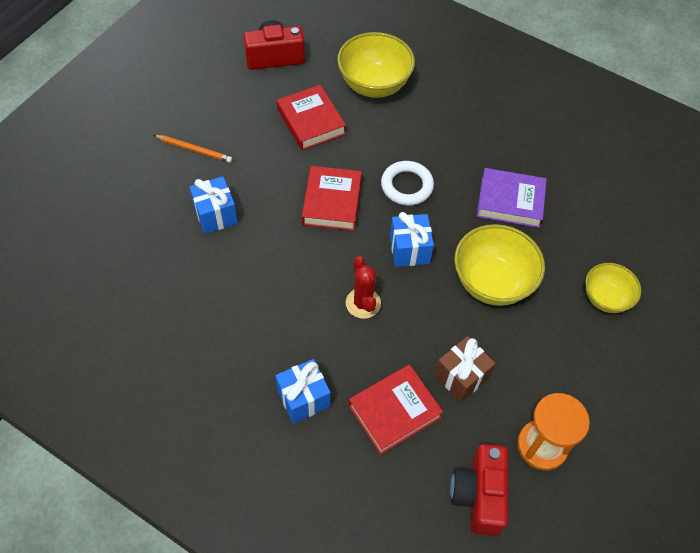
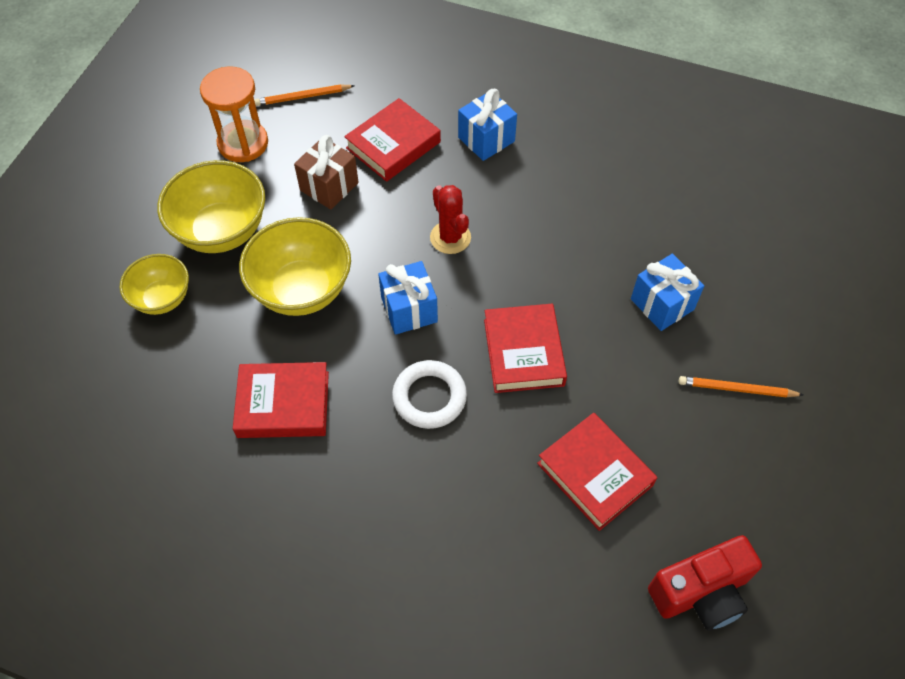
camera: 170 degrees right, 0 degrees up
yellow bowl [337,32,415,98] -> yellow bowl moved to [157,160,265,253]
red camera [450,444,508,536] -> orange pencil [254,84,355,106]
purple book [477,168,547,228] -> red book [233,362,329,438]

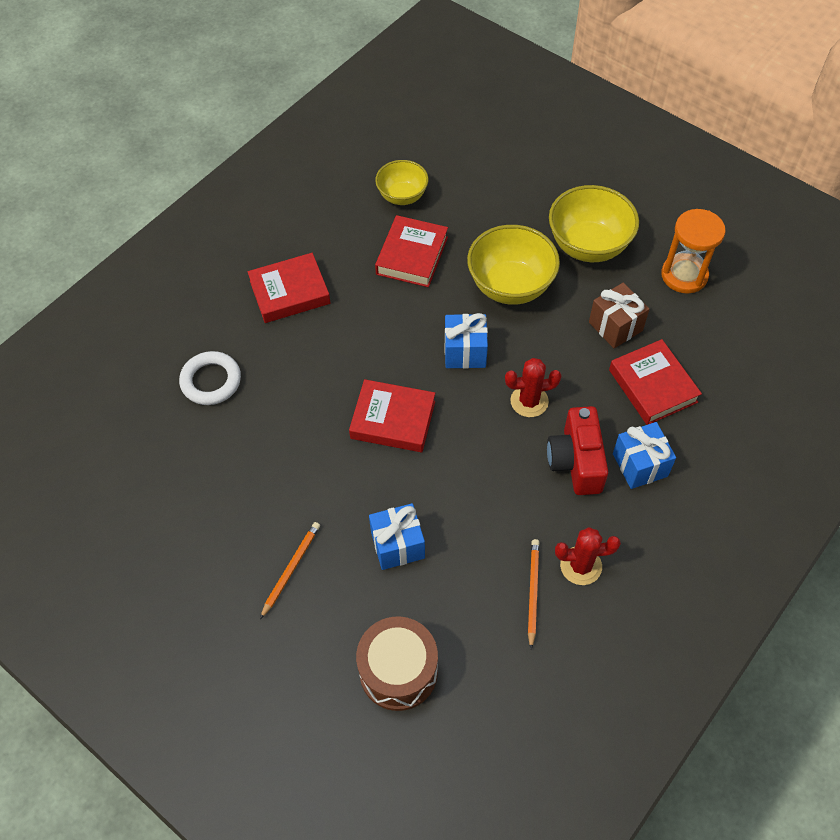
camera: 110 degrees right, 0 degrees up
yellow bowl [120,254,189,315] -> yellow bowl moved to [375,160,428,205]
orange pencil [254,84,355,106] -> orange pencil moved to [528,539,539,649]
white ring [392,360,467,429] -> white ring moved to [179,351,241,405]
red book [537,413,657,531] -> red book moved to [247,253,330,323]
red camera [648,535,762,631] -> red camera moved to [547,406,608,495]
none -> brown drum [356,616,438,711]
none -> red cactus [555,527,621,585]

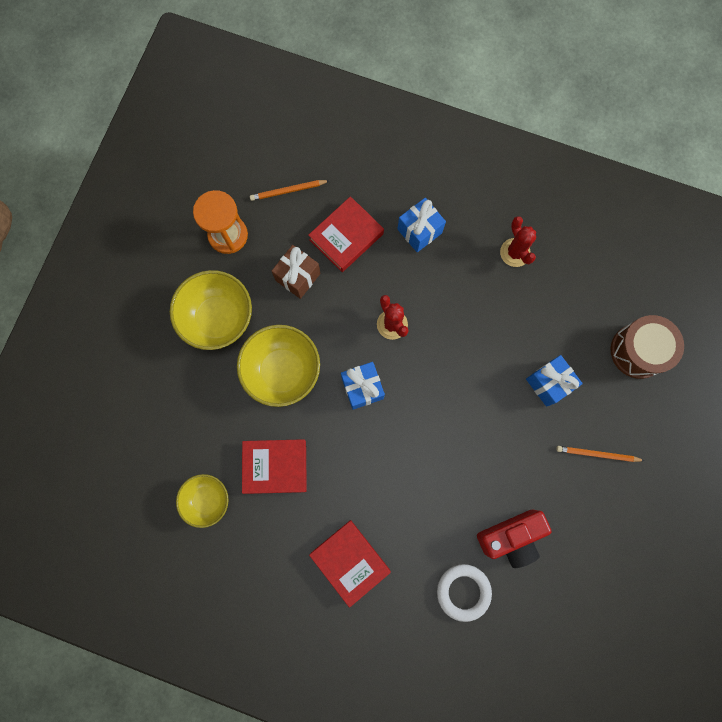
camera: 110 degrees left, 20 degrees up
red book [349,379,435,452] -> none
orange pencil [528,539,539,649] -> orange pencil moved to [250,180,330,201]
red camera [547,406,608,495] -> red camera moved to [477,509,552,568]

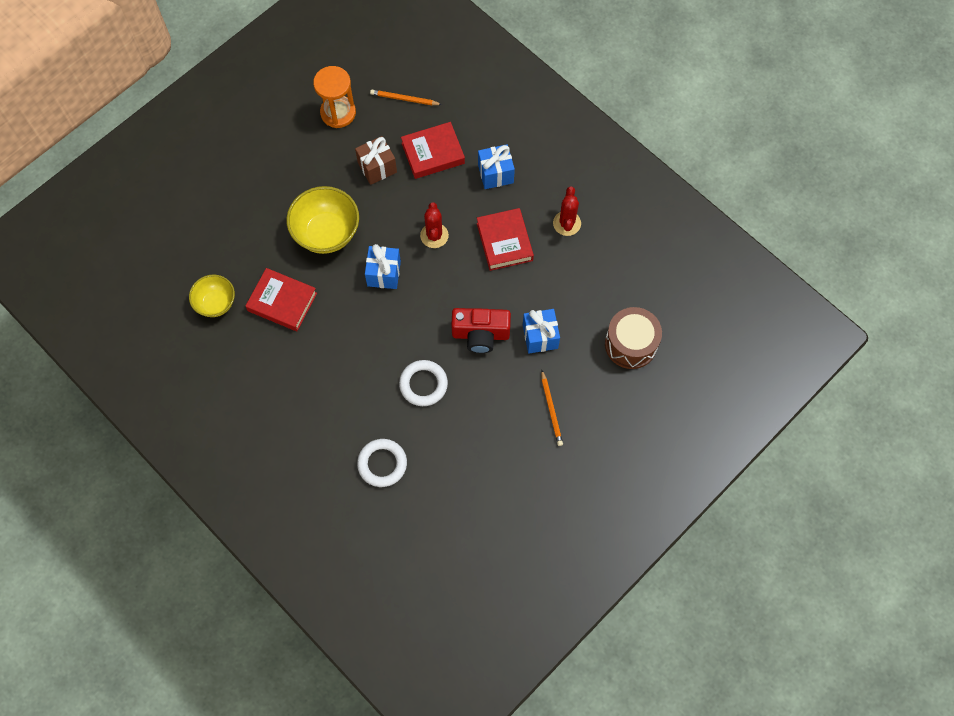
camera: 25 degrees right, 10 degrees down
yellow bowl [170,270,252,350] -> none
red book [309,520,391,608] -> red book moved to [477,208,534,271]
red camera [477,509,552,568] -> red camera moved to [451,308,511,353]
orange pencil [556,446,645,462] -> orange pencil turned 135 degrees counterclockwise [541,370,563,446]
none -> white ring [399,360,448,406]

